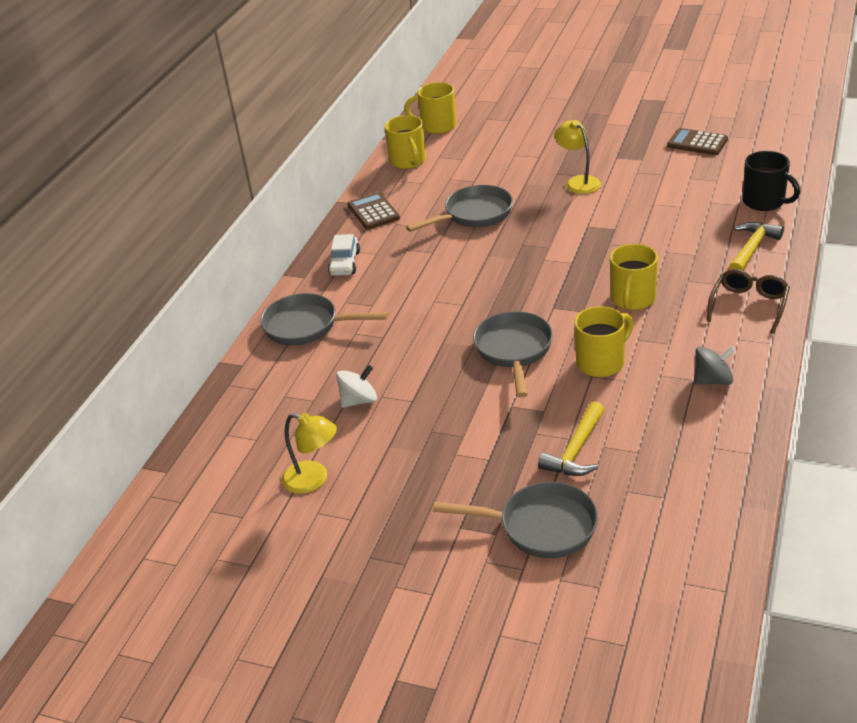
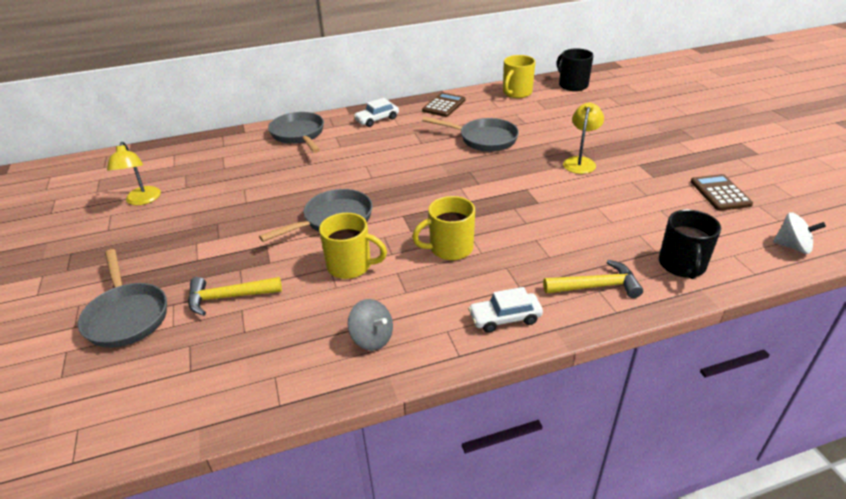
camera: 50 degrees right, 0 degrees up
white spinning top [336,365,377,408] -> white spinning top moved to [773,212,826,254]
yellow mug [405,82,457,134] -> black mug [557,48,594,91]
brown glasses [707,269,790,334] -> white car [468,287,543,333]

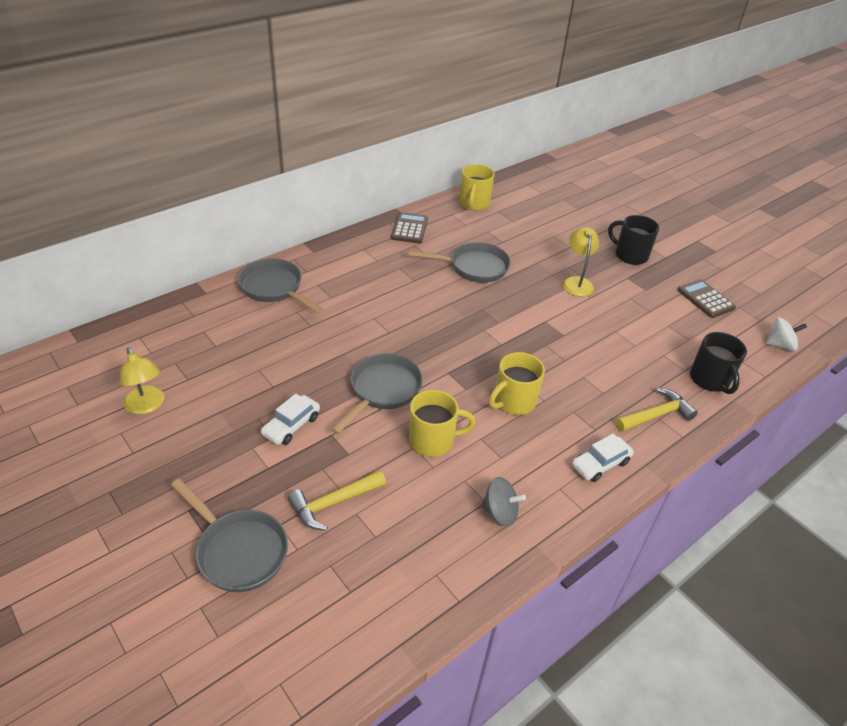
camera: 25 degrees left, 5 degrees up
white car [354,98,399,127] -> white car moved to [260,394,320,445]
black mug [557,48,594,91] -> black mug moved to [608,215,659,265]

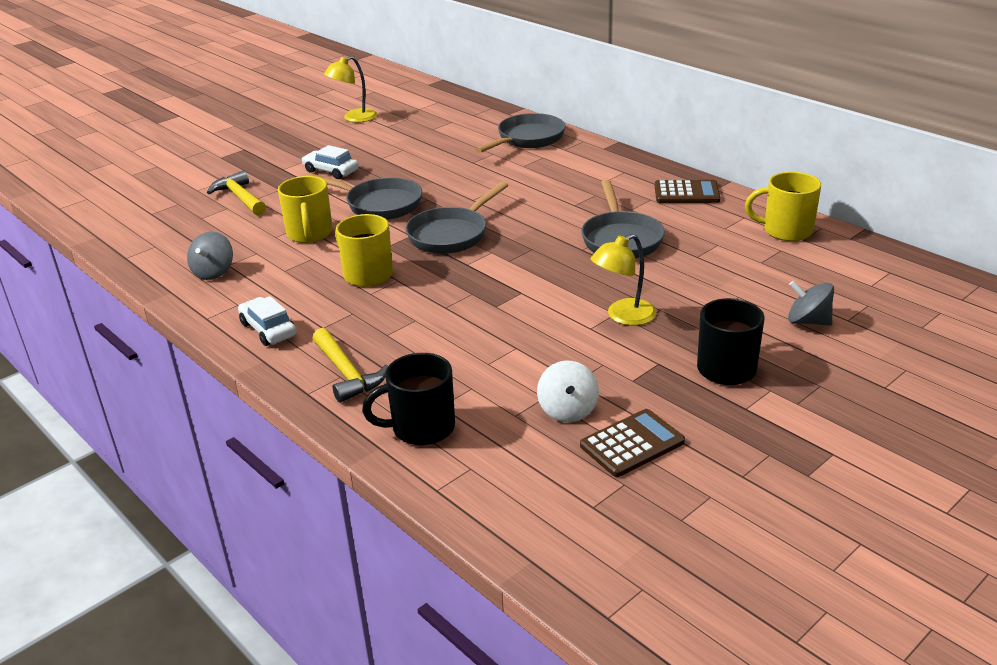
camera: 90 degrees right, 10 degrees down
grey pan [171,479,288,592] -> grey pan moved to [405,182,508,254]
yellow lamp [563,227,599,296] -> yellow lamp turned 150 degrees clockwise [591,234,656,326]
white spinning top [766,317,807,351] -> white spinning top moved to [537,360,599,422]
none -> grey spinning top [788,281,834,326]

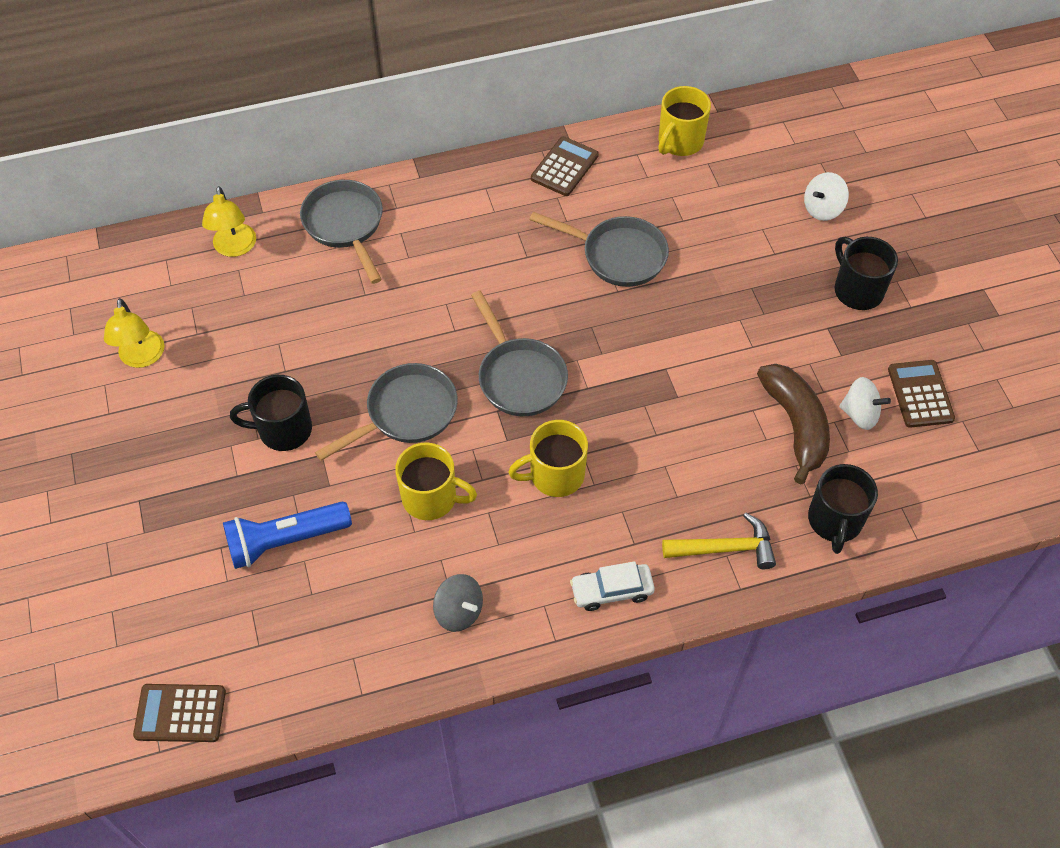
camera: 65 degrees left, 25 degrees up
yellow hammer [207,170,266,216] -> blue flashlight [223,502,352,569]
white car [302,145,359,179] -> black mug [230,375,312,451]
yellow lamp [591,234,656,326] -> yellow lamp moved to [202,186,256,257]
grey spinning top [788,281,834,326] -> white spinning top [804,172,849,221]
none -> brown calculator [133,684,226,742]
none -> brown banana [757,364,830,484]

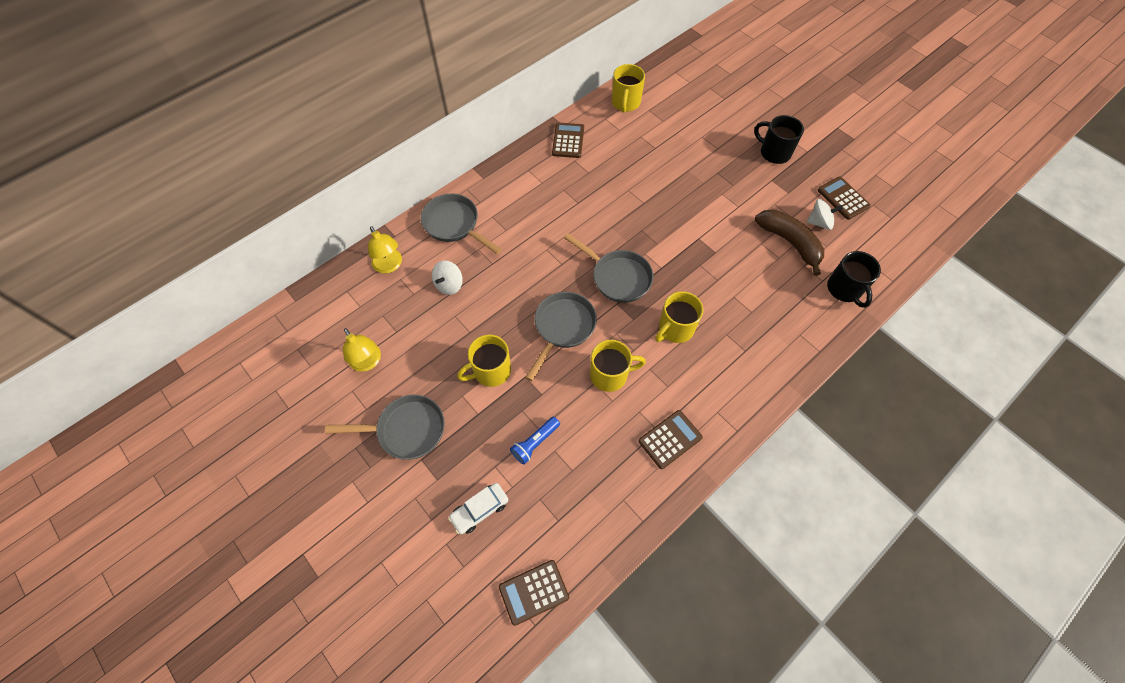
camera: 25 degrees left, 5 degrees up
blue flashlight [223,502,352,569] -> blue flashlight [510,417,560,465], size x0.63
black mug [230,375,312,451] -> yellow mug [457,335,511,387]
grey spinning top [433,574,483,632] -> brown calculator [639,410,703,469]
grey pan [529,212,669,287] -> grey pan moved to [325,395,445,460]
white car [570,561,655,611] -> white car moved to [448,483,508,535]
yellow hammer [662,513,776,569] -> none
white spinning top [804,172,849,221] -> white spinning top moved to [432,260,463,295]

